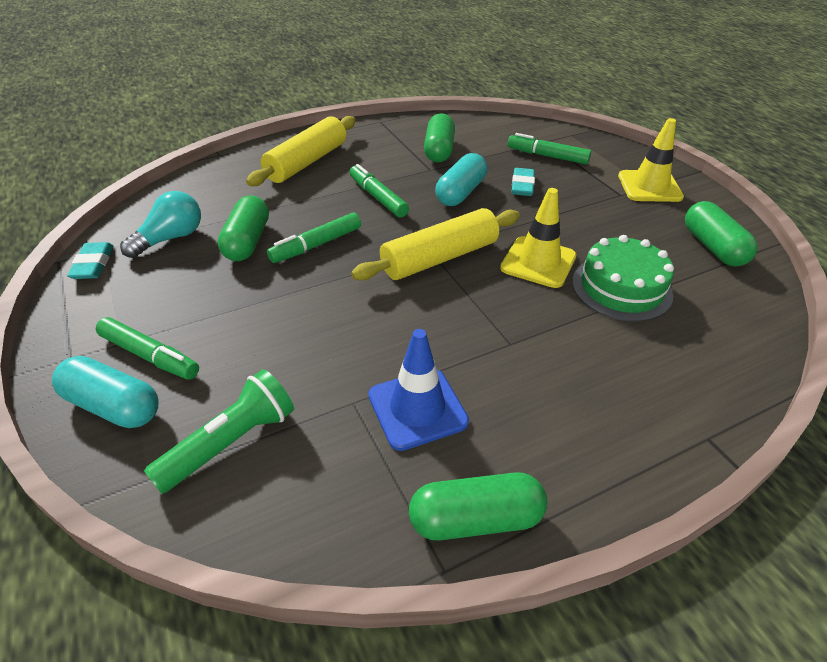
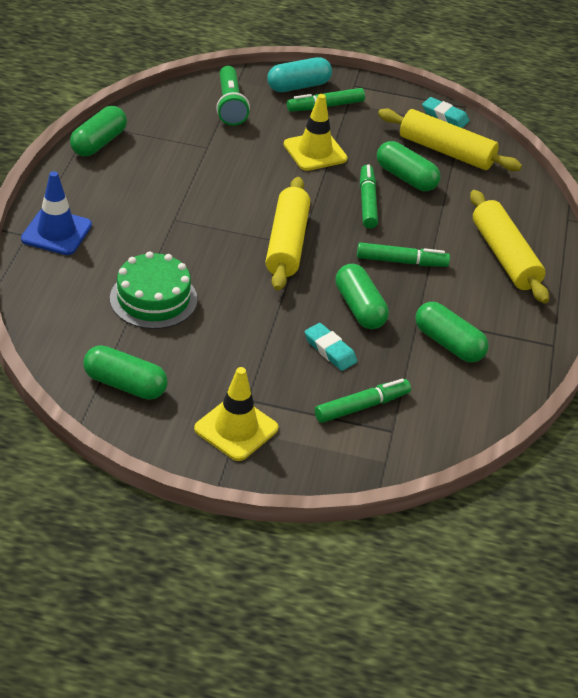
camera: 125 degrees right, 0 degrees up
turquoise light bulb [120,191,201,258] -> yellow rolling pin [378,108,522,171]
blue traffic cone [368,329,469,451] -> blue traffic cone moved to [21,171,92,255]
turquoise capsule [435,153,487,206] -> green capsule [335,264,389,329]
yellow traffic cone [500,188,576,288] -> yellow traffic cone moved to [284,94,347,171]

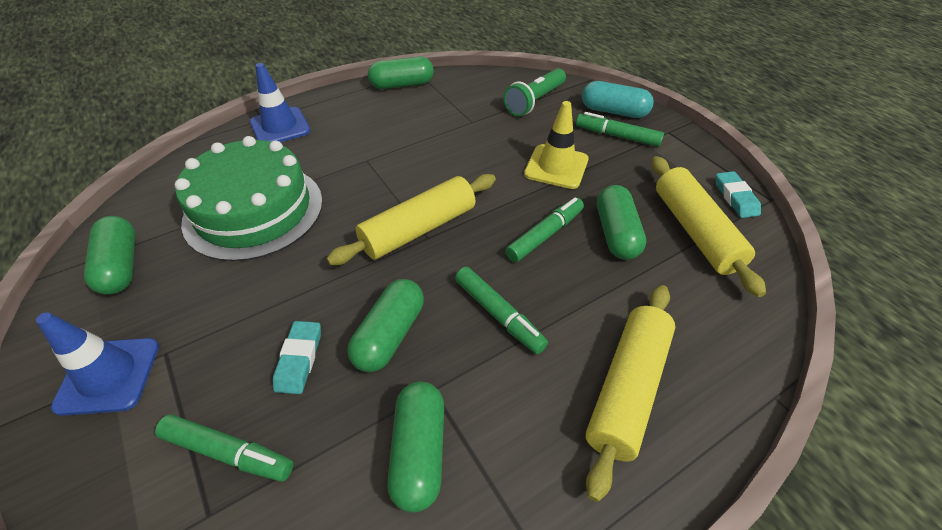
camera: 50 degrees right, 5 degrees up
green cake [110,251,197,329] -> green cake [175,136,323,262], size x1.52
yellow traffic cone [194,367,278,461] -> blue traffic cone [36,312,159,416]

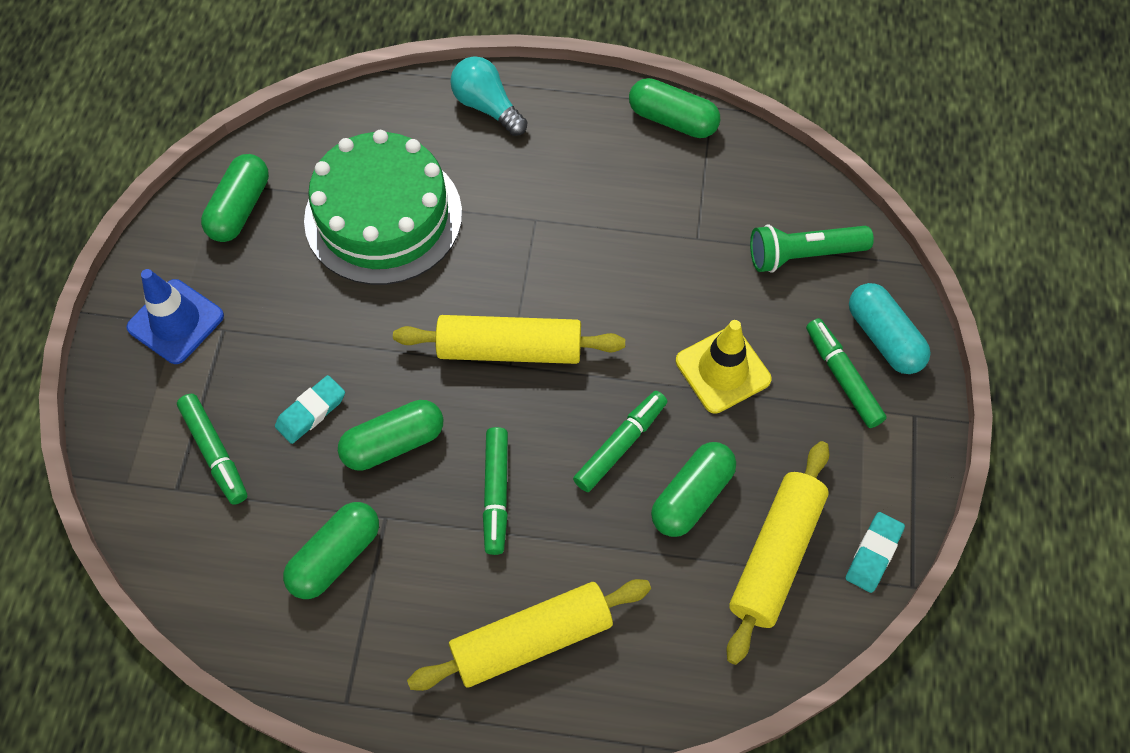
camera: 40 degrees right, 15 degrees up
blue traffic cone [250,63,311,142] -> turquoise light bulb [450,56,527,136]
green marker [505,197,584,262] -> green marker turned 45 degrees counterclockwise [573,391,667,492]

